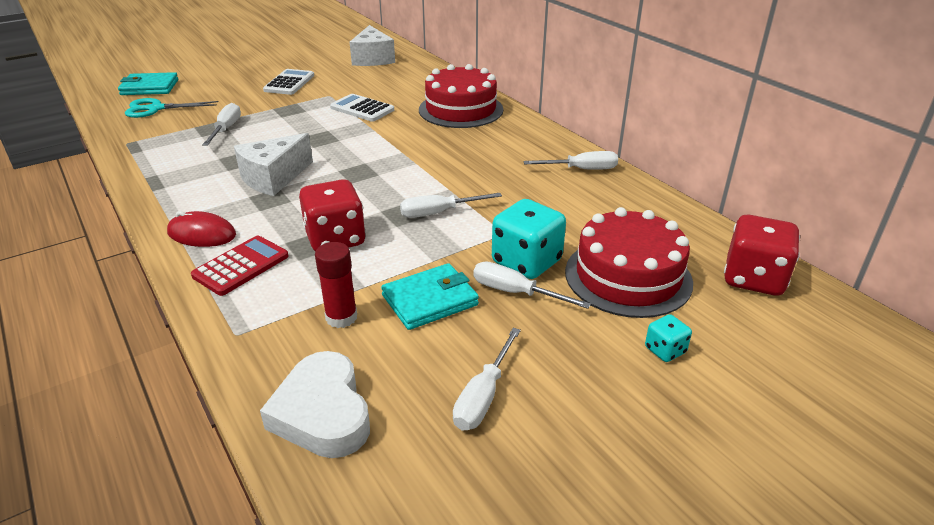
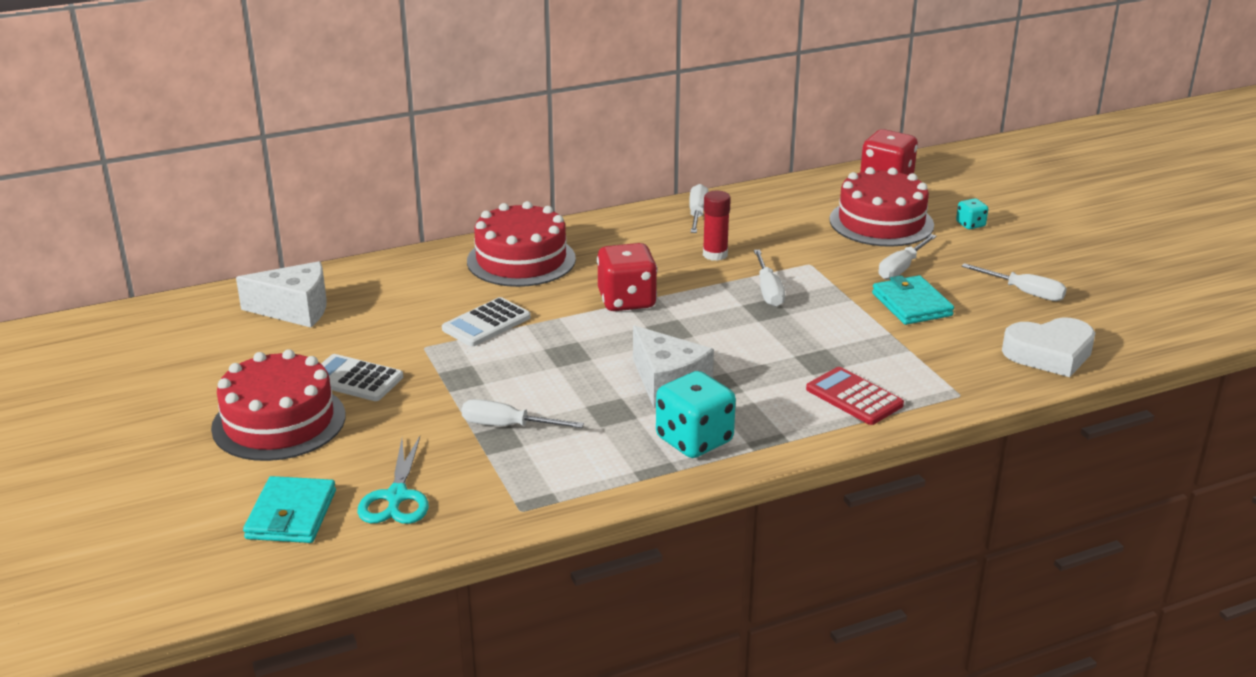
camera: 80 degrees left, 5 degrees down
red mouse [167,211,236,247] -> none
red dice [299,179,366,252] -> red dice moved to [597,243,658,311]
red glue stick [315,242,357,328] -> red glue stick moved to [703,191,731,261]
turquoise dice [492,199,566,279] -> turquoise dice moved to [656,371,736,458]
none -> red cake [211,349,346,461]

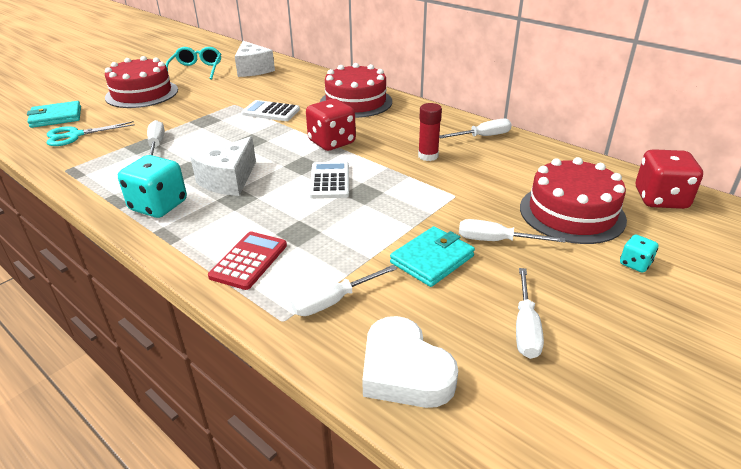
camera: 65 degrees right, 5 degrees up
white calculator [321,354,403,401] -> white calculator moved to [309,161,349,199]
white screwdriver [754,250,785,307] -> white screwdriver moved to [291,265,397,316]
none -> turquoise glasses [166,47,221,79]

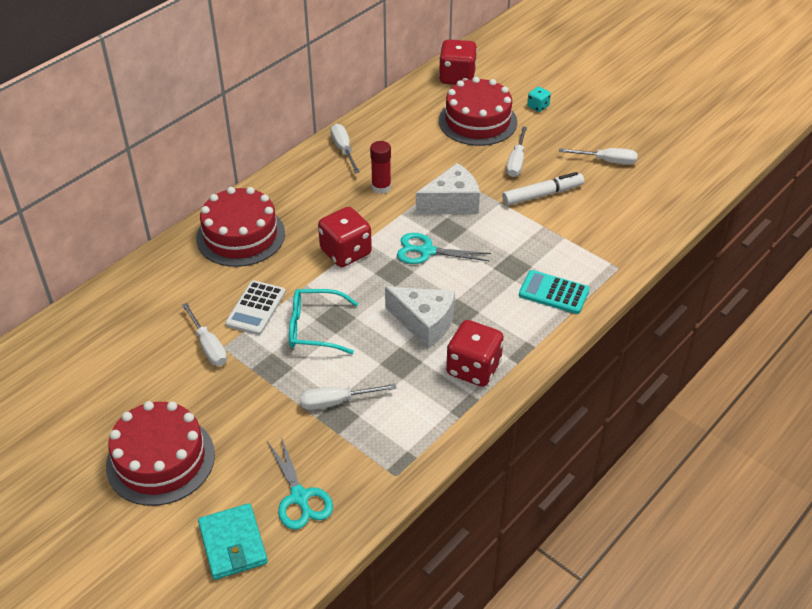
camera: 90 degrees left, 10 degrees up
turquoise dice [118,155,187,218] -> red dice [446,320,504,387]
turquoise glasses [166,47,221,79] -> turquoise glasses moved to [289,289,358,354]
red calculator [208,232,287,290] -> turquoise calculator [519,270,590,314]
white cheese [235,41,275,77] -> white cheese moved to [416,163,480,214]
white screwdriver [291,265,397,316] -> white screwdriver moved to [182,303,227,366]
white calculator [309,161,349,199] -> turquoise scissors [397,233,491,264]
white heart [362,316,458,408] -> none
turquoise wallet [390,226,475,287] -> white marker [502,172,584,206]

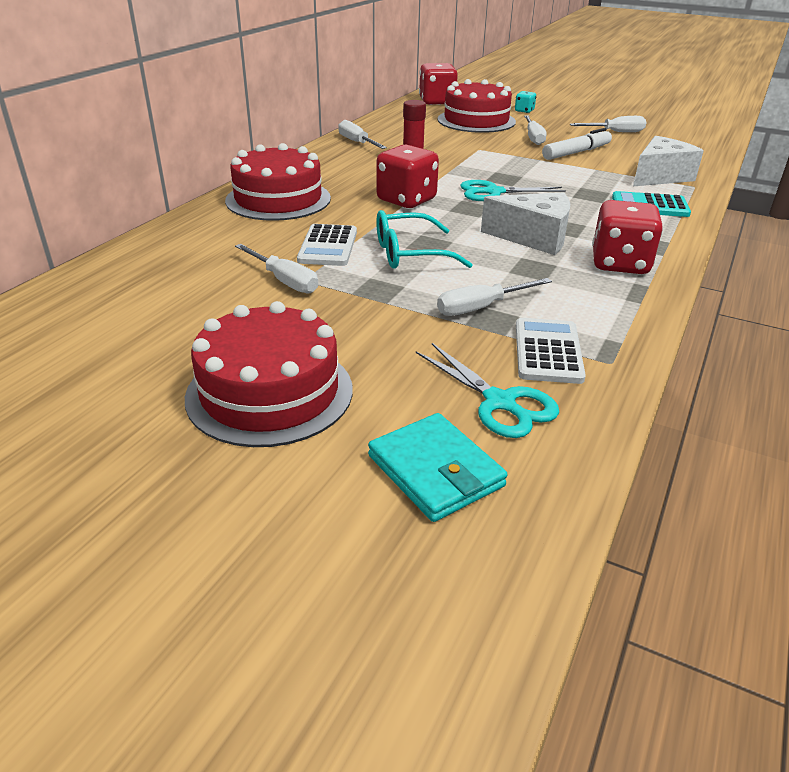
camera: 15 degrees left, 10 degrees down
white cheese [416,163,480,214] -> white cheese moved to [633,136,704,186]
none -> white calculator [516,318,586,384]

